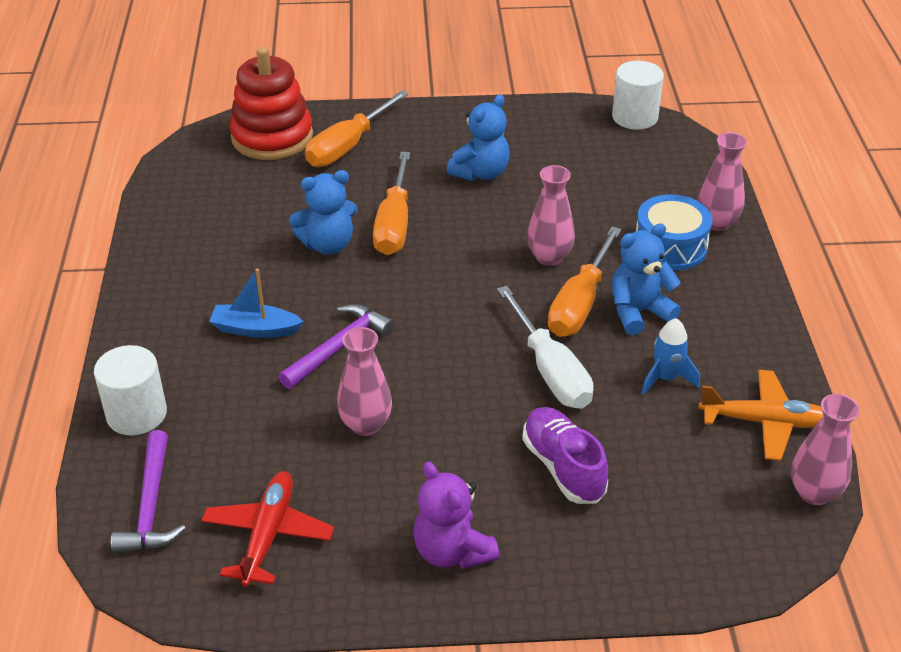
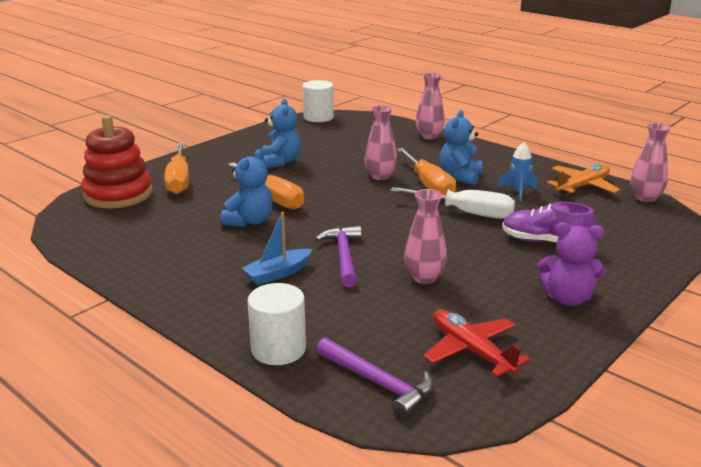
camera: 45 degrees left, 15 degrees down
blue drum [636,194,712,271] -> none

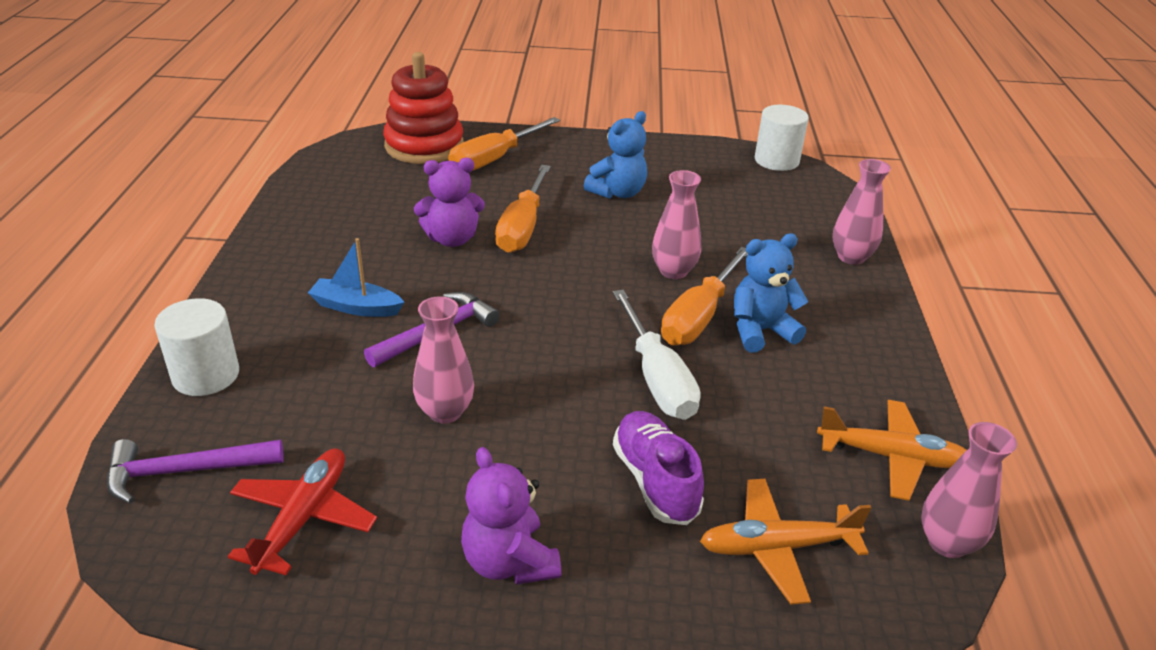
camera: 50 degrees right, 10 degrees up
blue teddy bear [220,149,273,227] -> purple teddy bear [414,158,485,247]
purple hammer [316,338,434,418] -> purple hammer turned 75 degrees clockwise [107,439,284,504]
blue rocket [498,142,537,202] -> none
none -> orange plane [700,479,872,605]

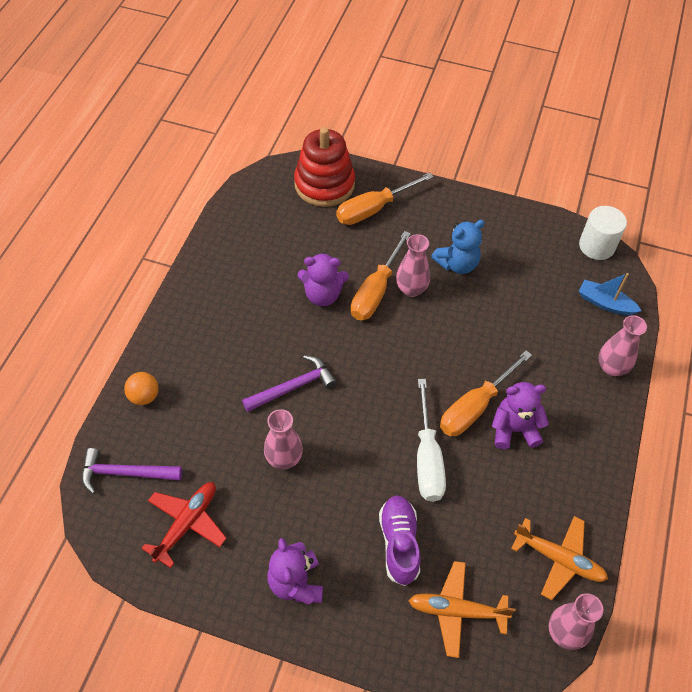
camera: 15 degrees right, 20 degrees up
white cylinder [154,298,239,396] -> orange ball [124,372,159,405]
blue boat [308,238,404,317] -> blue boat moved to [578,273,641,315]
pink vase [652,170,701,279] -> pink vase moved to [396,234,430,297]
blue teddy bear [734,233,808,352] -> purple teddy bear [492,382,549,449]

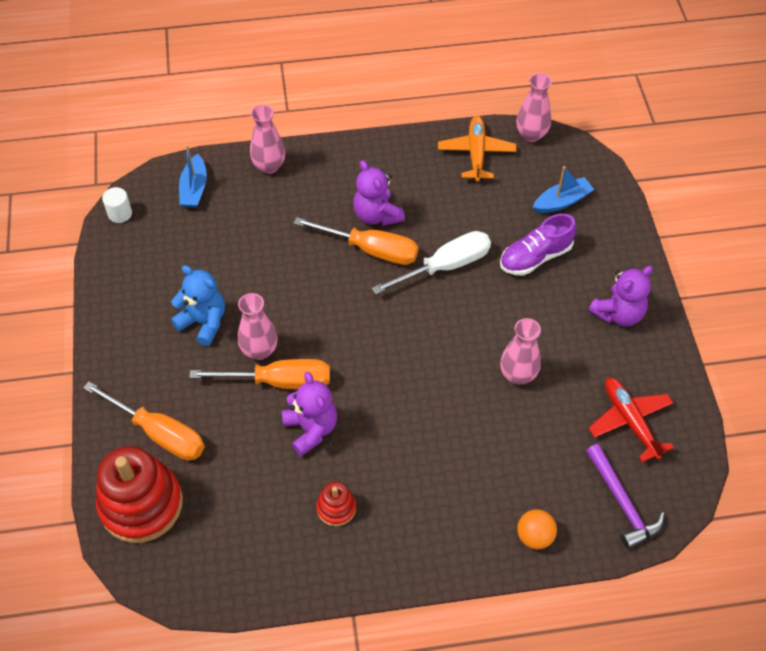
camera: 115 degrees left, 0 degrees up
red plane [141,482,227,568] -> red plane turned 60 degrees clockwise [588,378,674,462]
purple hammer [242,355,337,412] -> none
orange plane [408,561,515,658] -> blue boat [533,166,594,213]
white cylinder [579,206,627,260] -> white cylinder [102,187,132,223], size x0.60
none -> red stacking toy [316,481,356,526]

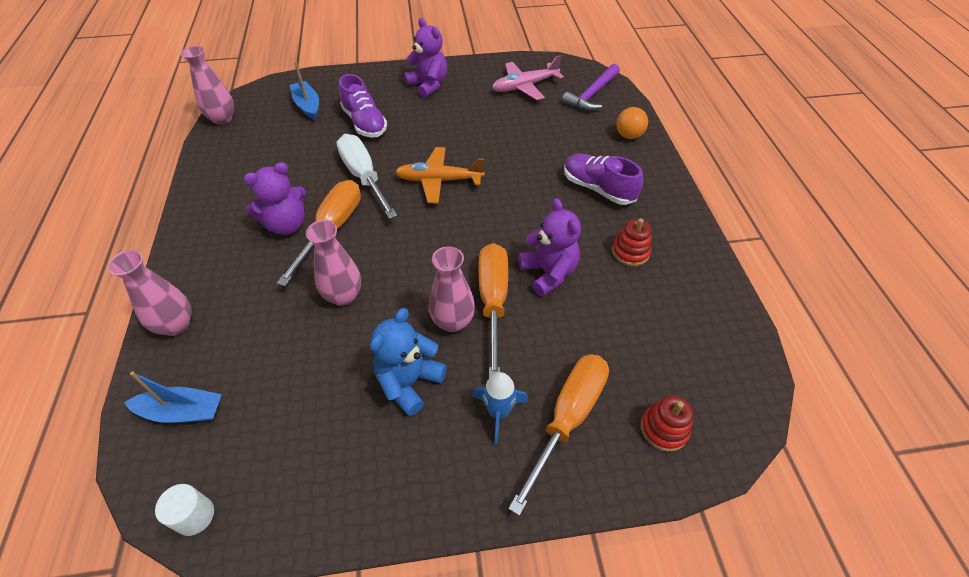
camera: 90 degrees left, 5 degrees down
red stacking toy [96,446,183,543] -> red stacking toy [641,395,693,452], size x0.47
purple teddy bear [282,372,337,456] -> purple teddy bear turned 90 degrees clockwise [518,198,581,297]
orange plane [438,116,517,182] -> orange plane moved to [395,147,484,204]
pink vase [500,318,541,385] -> pink vase moved to [306,220,361,306]
purple hammer [586,444,664,549] -> purple hammer turned 150 degrees clockwise [562,64,620,111]
red plane [588,378,674,462] -> pink plane [492,55,564,100]
none -> blue rocket [472,372,528,444]
none -> purple shoe [564,154,643,205]

